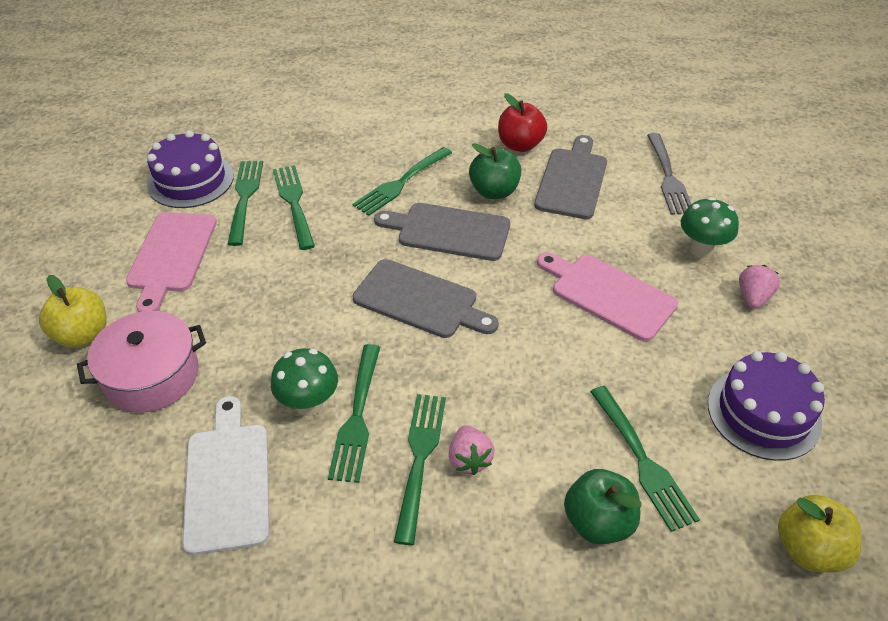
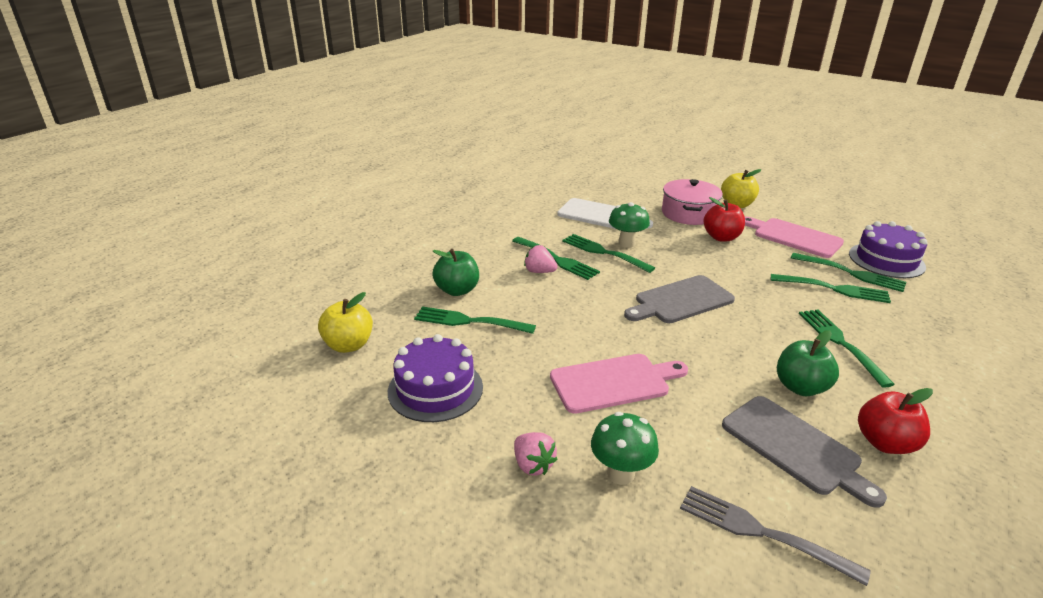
camera: 125 degrees right, 15 degrees down
grey cutting board [374,203,510,261] -> none
none -> red apple [704,197,745,242]

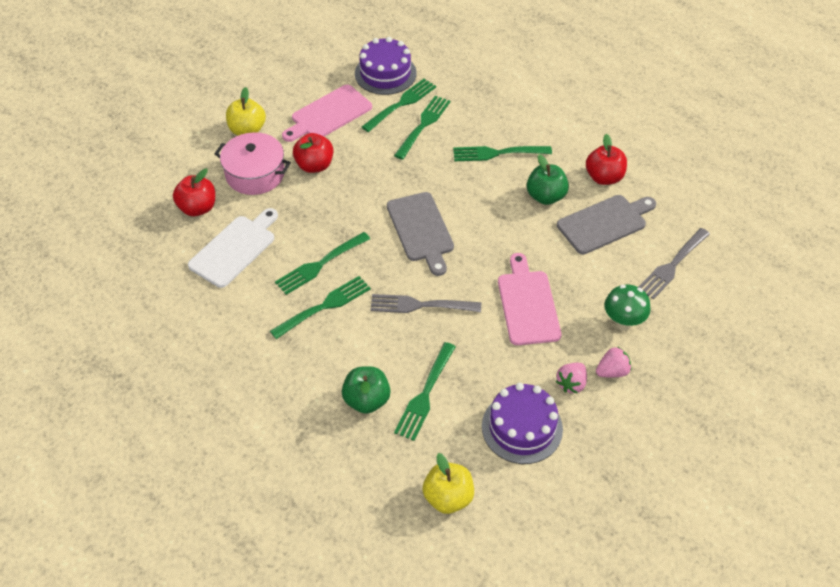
camera: 80 degrees left, 20 degrees up
pink strawberry [524,245,558,273] -> pink strawberry moved to [556,363,587,394]
green mushroom [609,202,650,248] -> none
none -> red apple [173,169,215,216]
none -> grey fork [370,294,481,313]

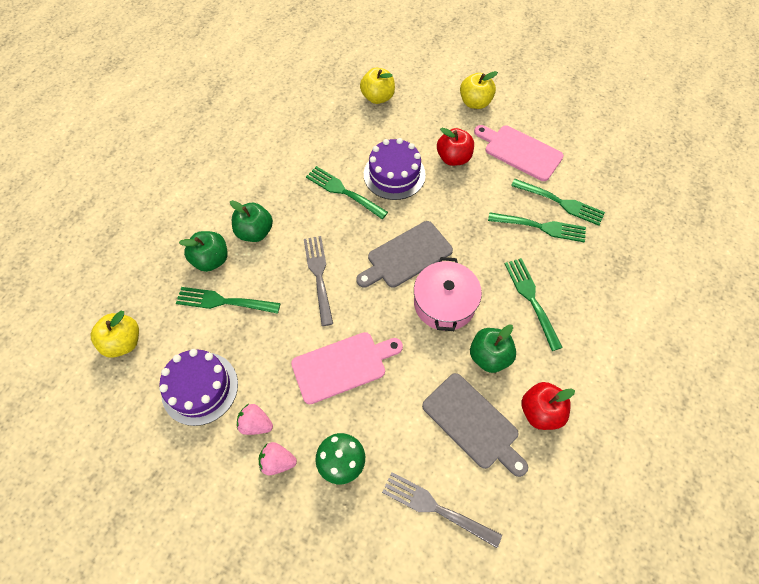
camera: 75 degrees right, 10 degrees up
red apple [173,169,215,216] -> yellow apple [360,68,395,104]
white cutting board [188,208,278,288] -> none
pink pot [215,132,291,195] -> pink pot moved to [414,257,482,331]
green fork [270,276,371,339] -> none
purple cake [355,37,417,95] -> purple cake moved to [364,138,426,200]
pink strawberry [596,346,631,377] -> pink strawberry turned 135 degrees clockwise [259,442,297,475]
none -> green apple [230,200,273,242]

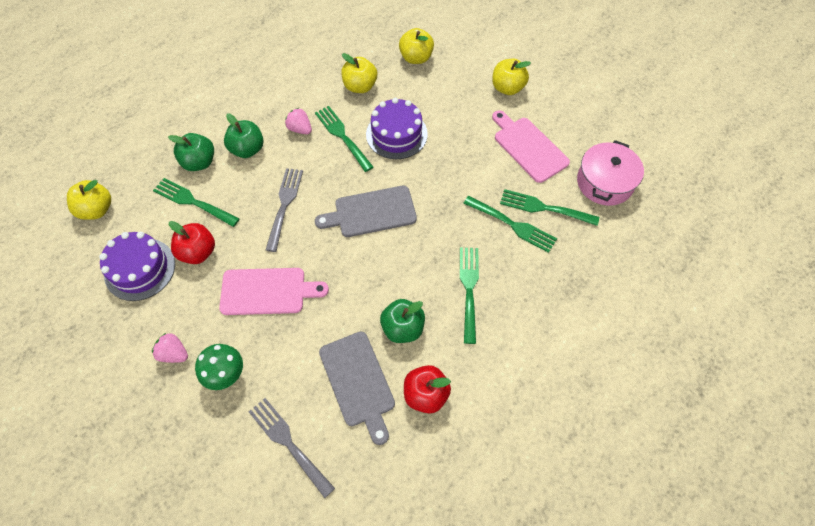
camera: 20 degrees right, 0 degrees up
pink strawberry [237,404,273,435] -> pink strawberry moved to [285,108,312,134]
pink pot [414,257,482,331] -> pink pot moved to [577,140,644,206]
red apple [437,128,474,166] -> red apple moved to [169,221,215,264]
green fork [511,179,605,226] -> green fork turned 150 degrees clockwise [500,189,599,226]
none -> yellow apple [341,53,377,93]

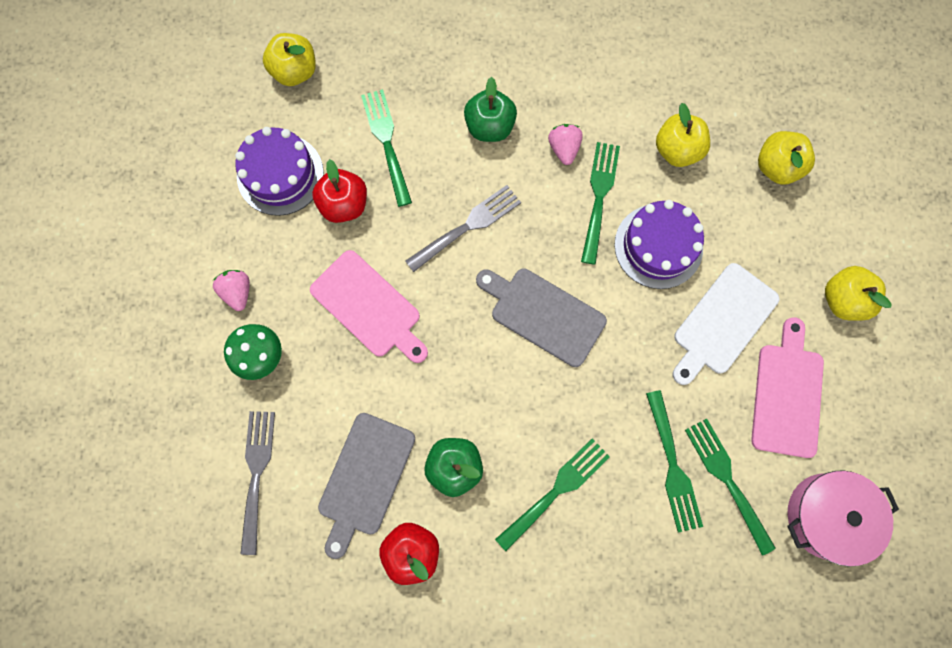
camera: 45 degrees right, 15 degrees up
green apple [168,133,214,171] -> none
none -> white cutting board [673,263,779,385]

